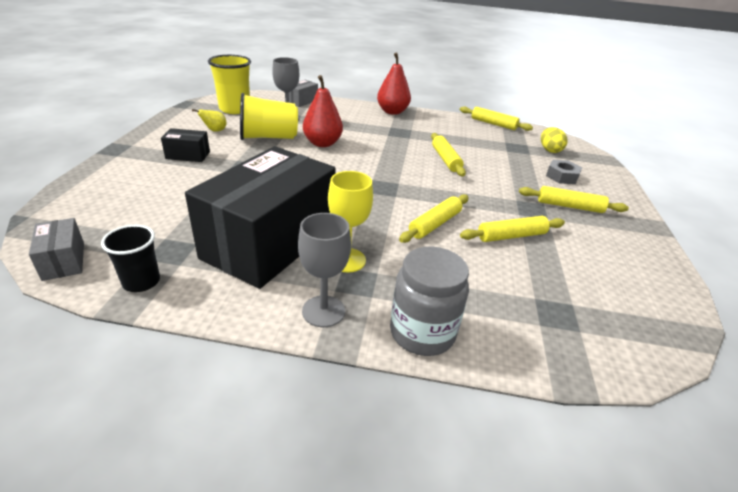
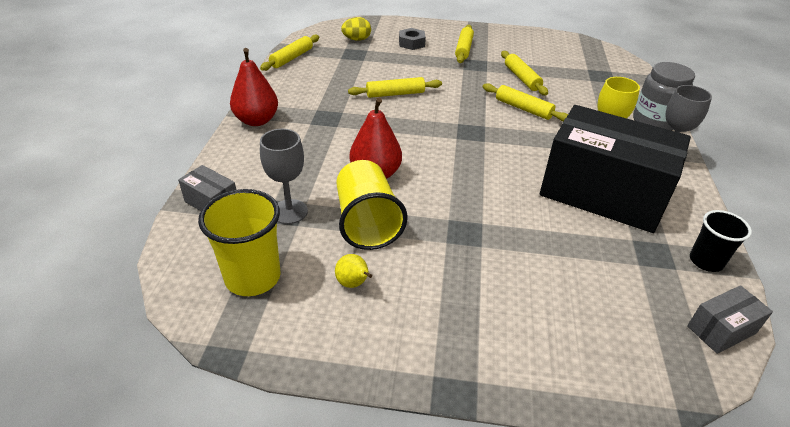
camera: 90 degrees left, 5 degrees up
black box [161,128,210,162] -> none

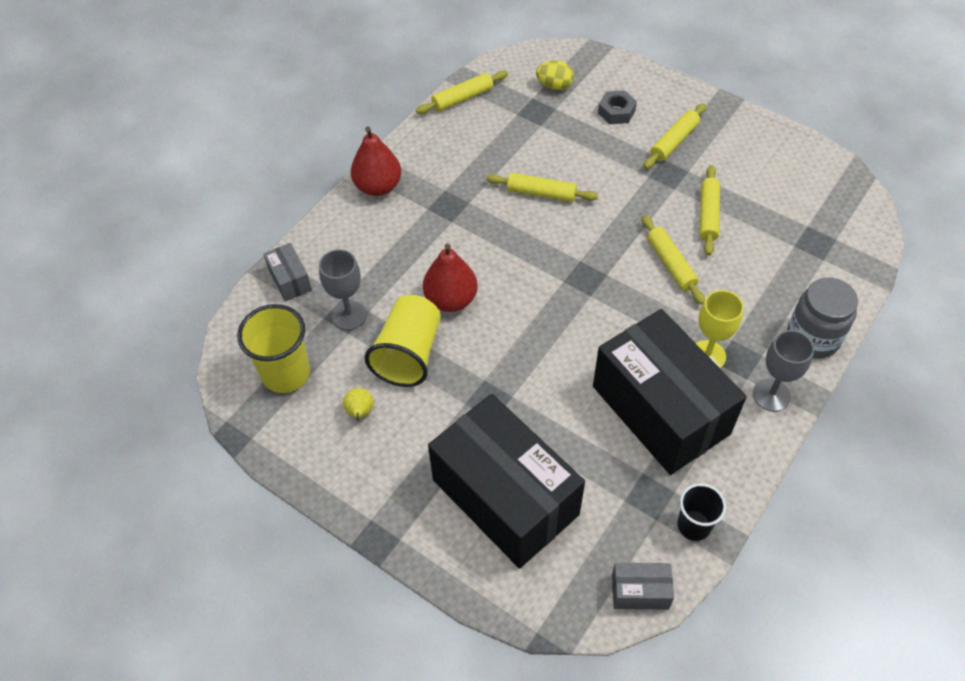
camera: 30 degrees right, 15 degrees up
none -> black box [428,394,585,569]

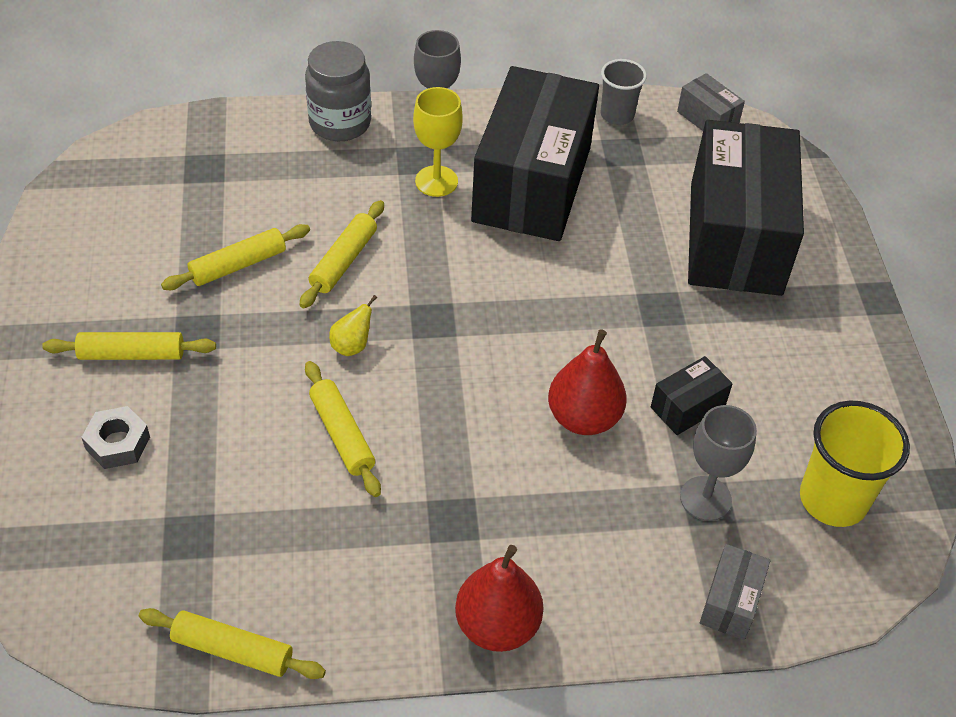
camera: 135 degrees left, 5 degrees down
yellow pear [343,388,374,421] -> yellow pear moved to [329,295,377,356]
yellow cup [365,295,441,387] -> black box [651,356,733,435]
yellow egg [536,61,574,90] -> none
black cup [677,483,726,541] -> grey cup [601,59,647,125]

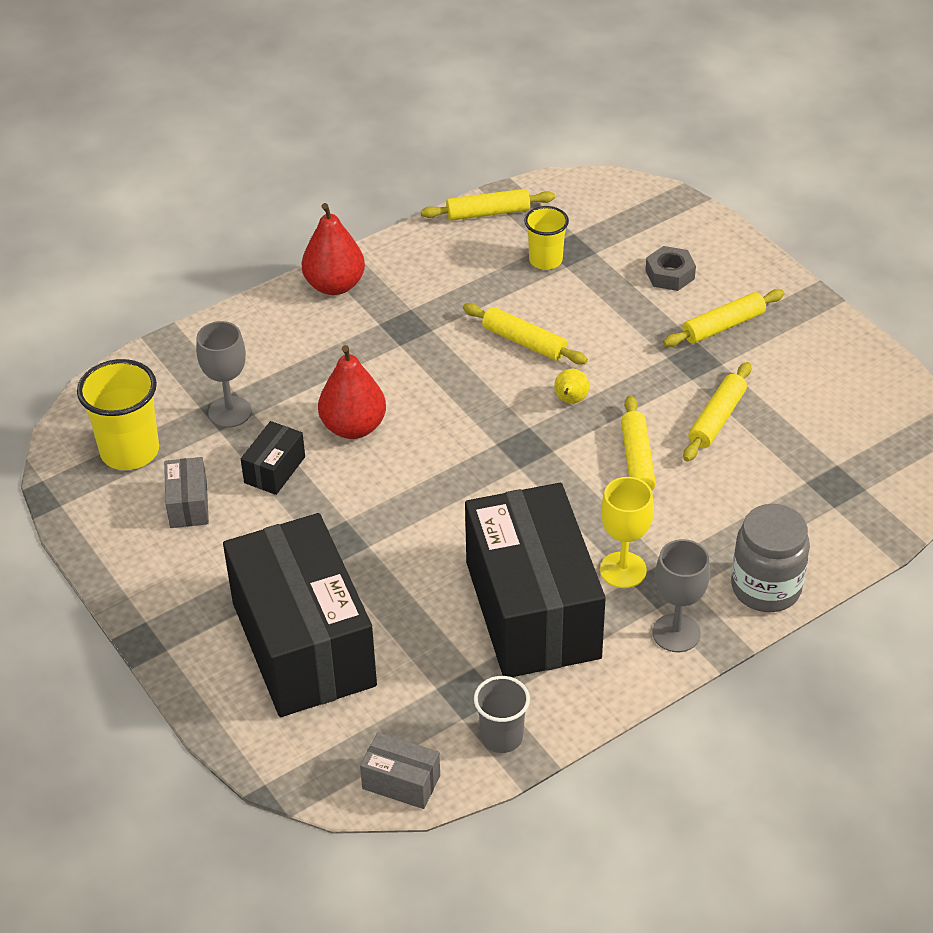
camera: 155 degrees right, 5 degrees down
grey box [700,544,771,640] -> grey box moved to [164,457,209,528]
none -> yellow cup [524,206,569,270]

